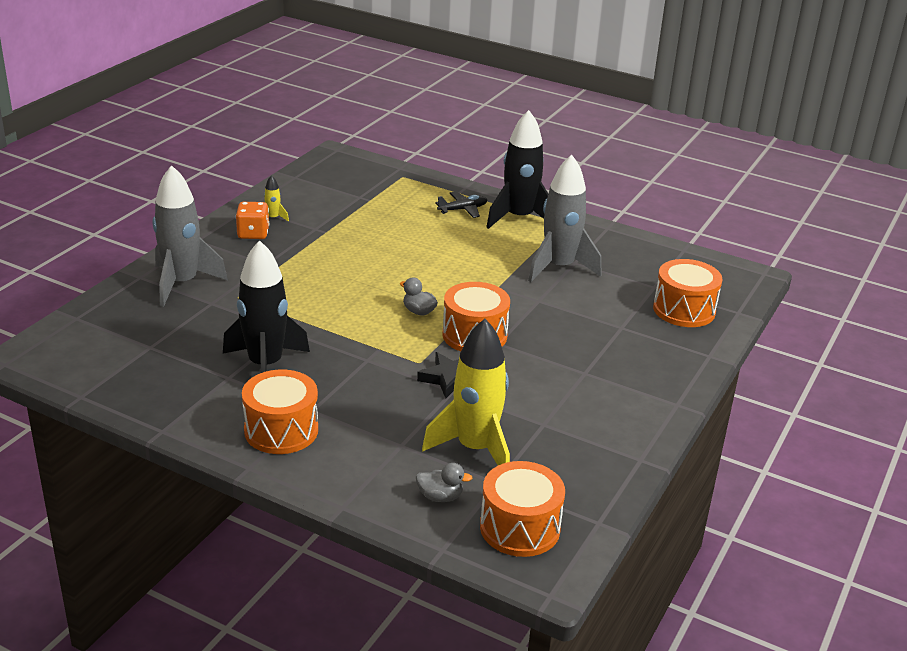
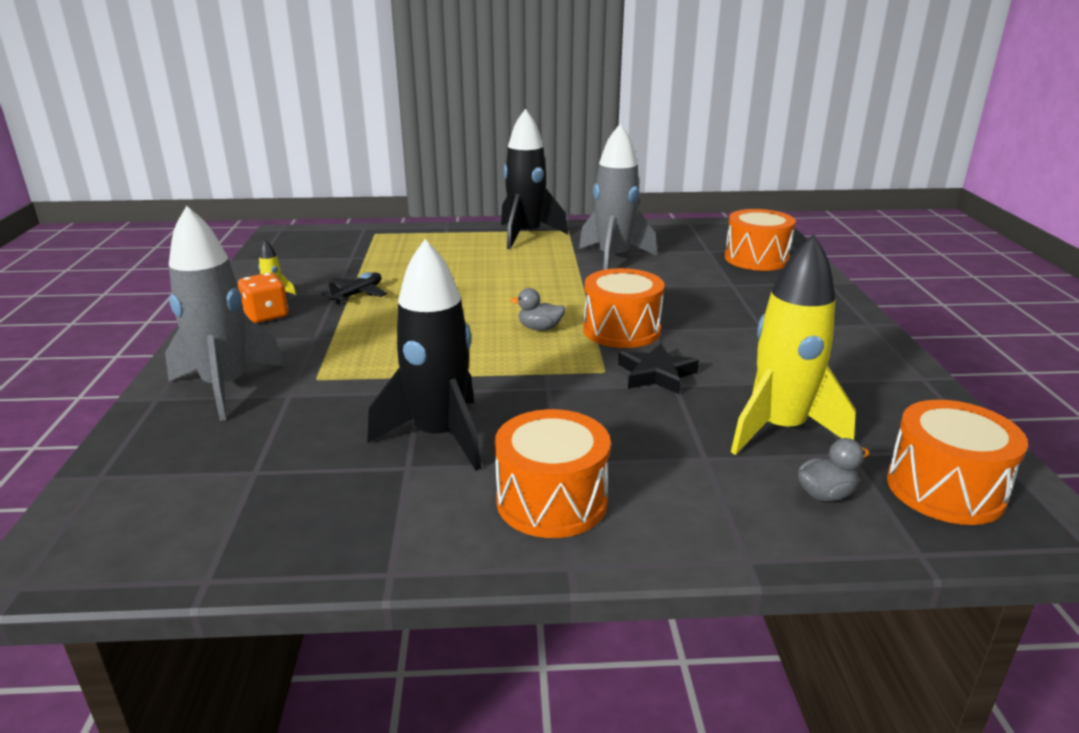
camera: 30 degrees left, 5 degrees down
black plane [435,191,487,218] -> black plane moved to [322,272,387,305]

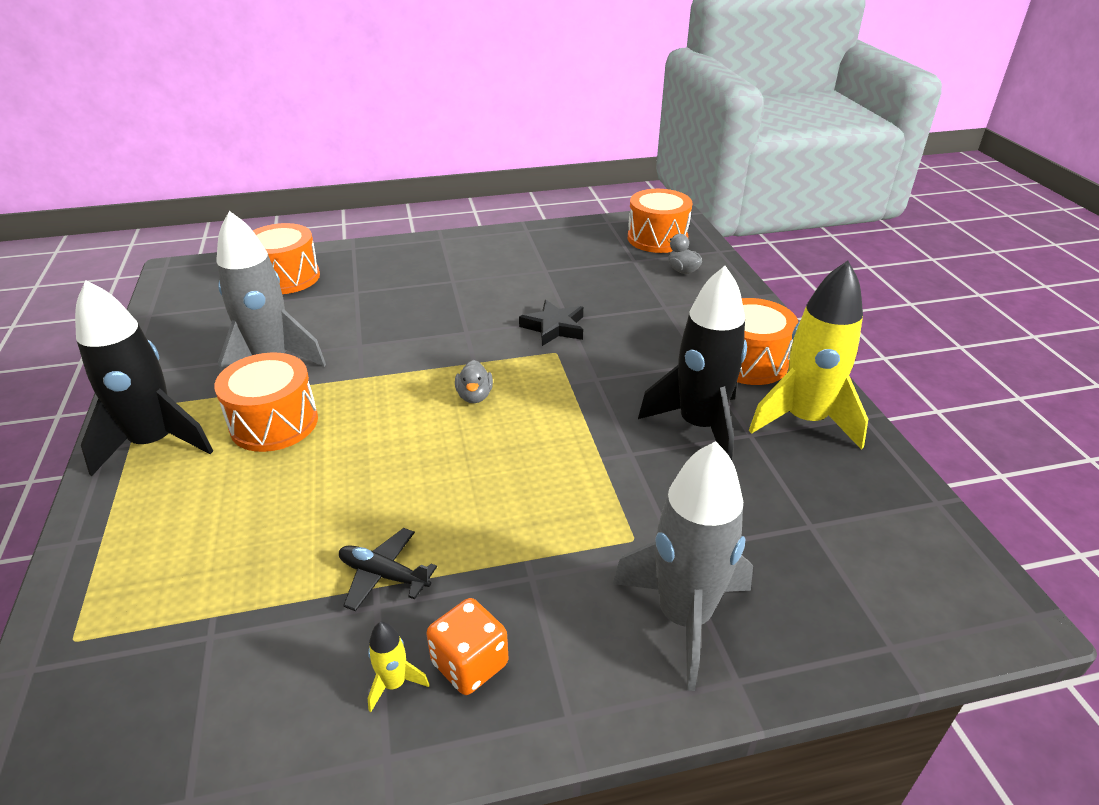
camera: 100 degrees left, 10 degrees up
orange drum [583,268,665,348] -> orange drum moved to [214,353,318,452]
yellow rocket [731,234,856,455] -> yellow rocket moved to [749,261,868,450]

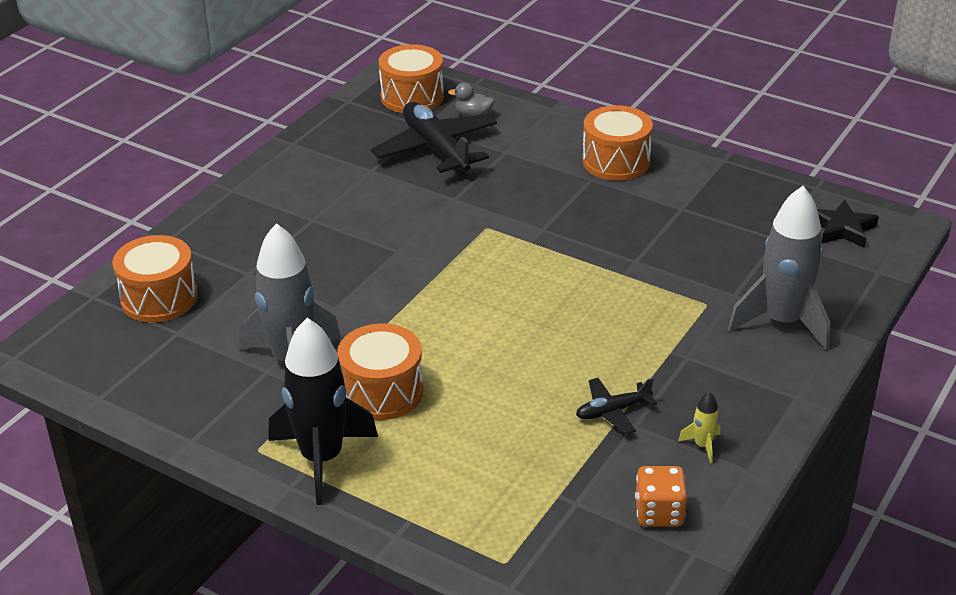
camera: 45 degrees left, 0 degrees up
orange dice [427,598,509,695] -> orange dice moved to [635,466,687,527]
grey duck [455,360,493,403] -> none
black star [519,300,583,346] -> black star moved to [817,199,879,248]
black rocket [638,266,747,460] -> none
yellow rocket [749,261,868,450] -> none
none -> black plane [371,102,497,176]

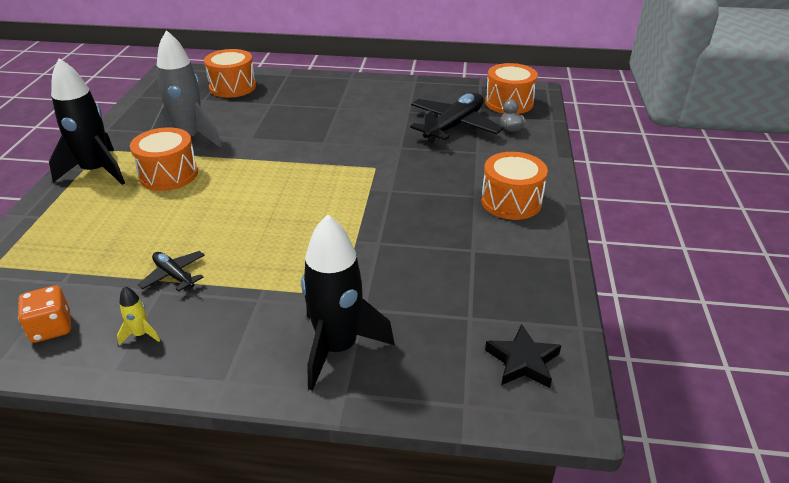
camera: 65 degrees right, 0 degrees up
grey rocket [728,186,831,350] -> black rocket [301,214,395,391]

